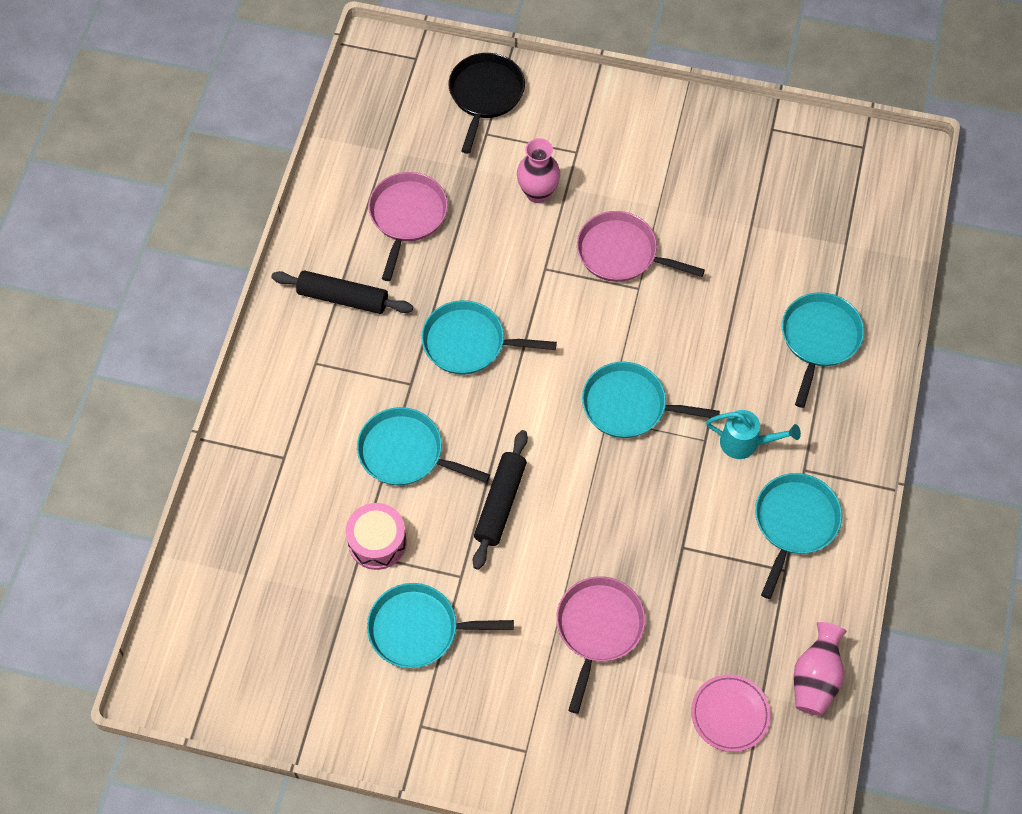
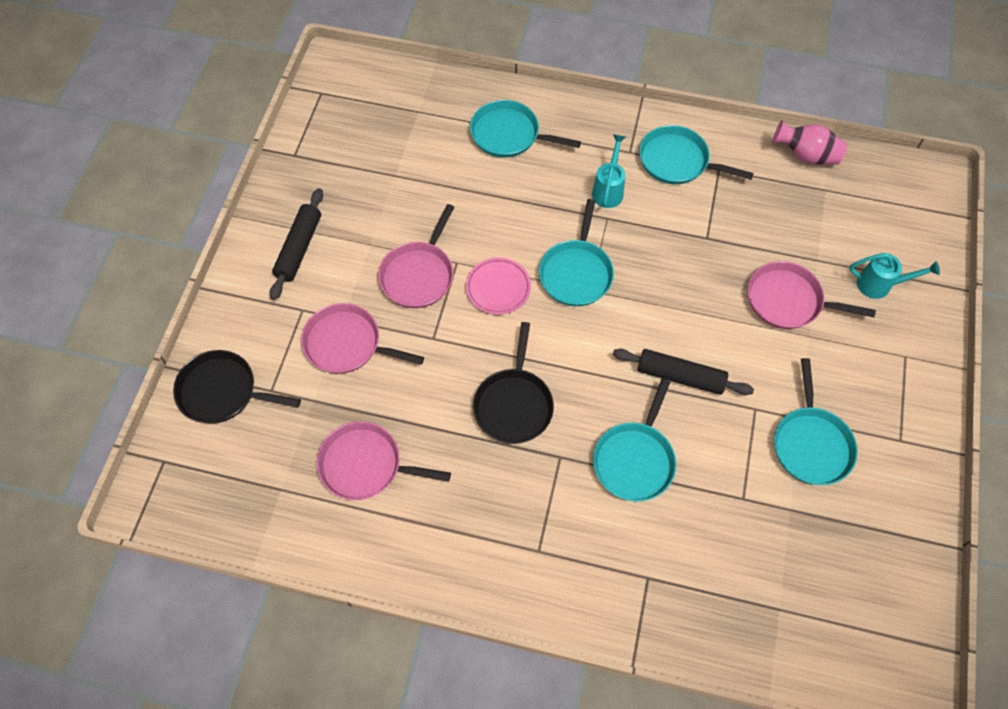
camera: 90 degrees left, 0 degrees up
black rolling pin [271,270,413,314] -> black rolling pin moved to [270,188,323,300]
pink drum [346,503,407,570] -> none
turquoise pan [421,300,557,375] -> black pan [473,322,554,444]
pink vase [517,138,560,203] -> pink pan [301,303,424,374]
pink plate [691,674,771,752] -> pink plate moved to [466,258,531,315]
none -> turquoise watering can [849,253,940,299]

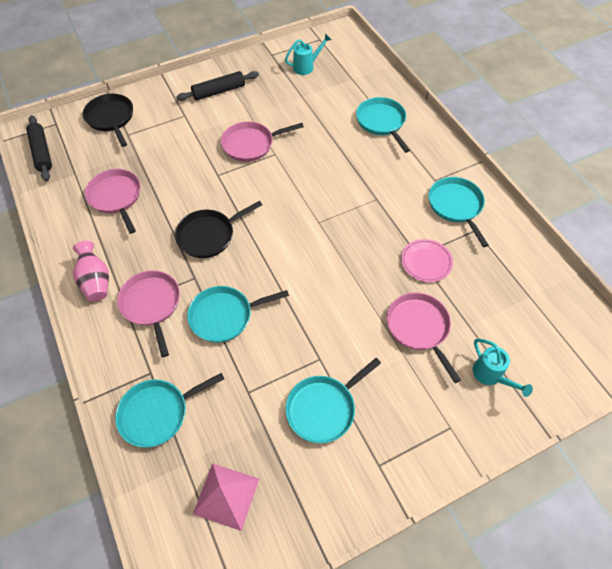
camera: 50 degrees right, 5 degrees down
pink pan [301,303,424,374] -> pink pan moved to [117,270,180,357]
pink plate [466,258,531,315] -> pink plate moved to [401,239,453,282]
turquoise pan [539,199,614,306] -> turquoise pan moved to [115,373,224,448]
turquoise watering can [592,134,625,208] -> turquoise watering can moved to [285,33,331,75]
black rolling pin [613,349,754,395] -> black rolling pin moved to [26,115,52,181]
pink vase [772,120,848,164] -> pink vase moved to [73,241,109,301]
none -> pink pyramid [193,464,259,531]

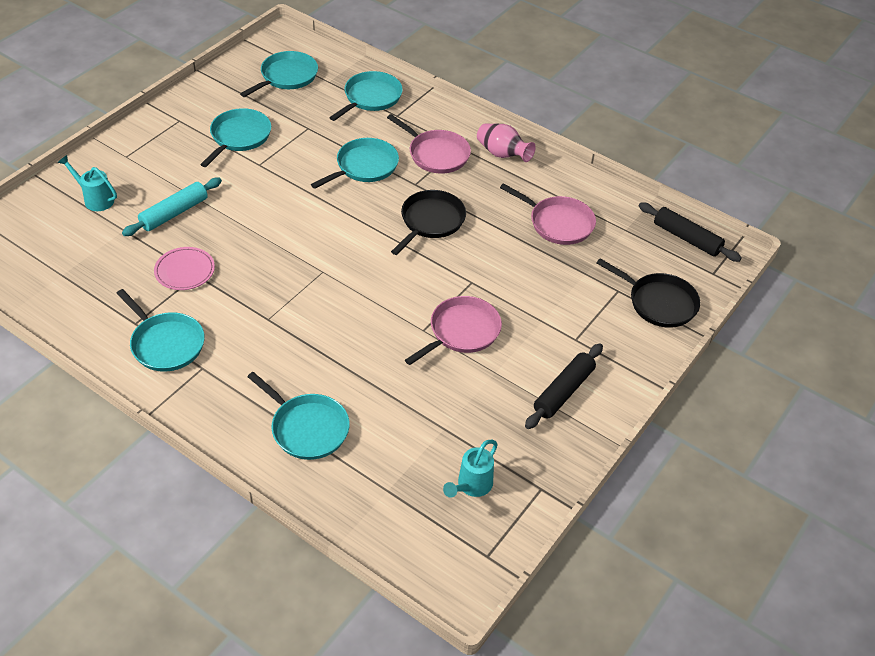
camera: 150 degrees right, 10 degrees down
pink pyramid [193,464,259,531] -> turquoise pan [240,51,318,97]
pink pan [387,293,461,383] -> turquoise rolling pin [122,178,222,236]

